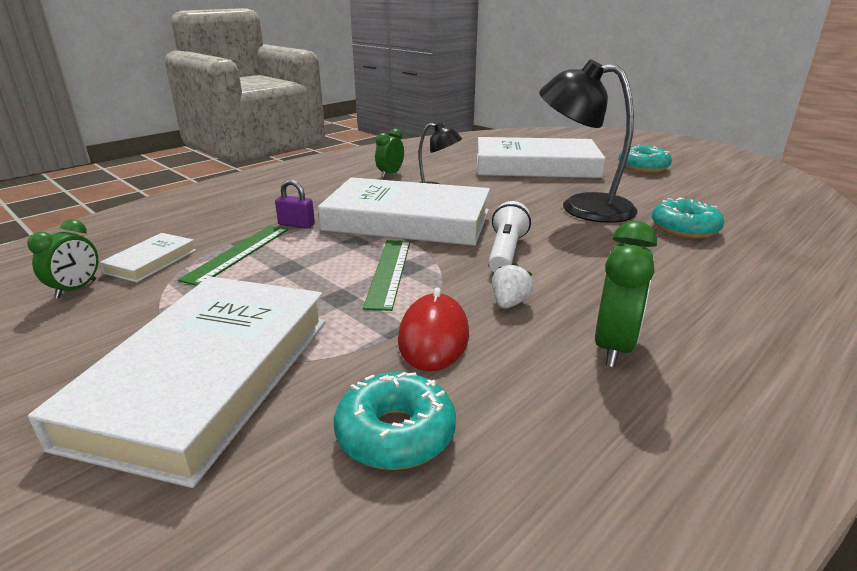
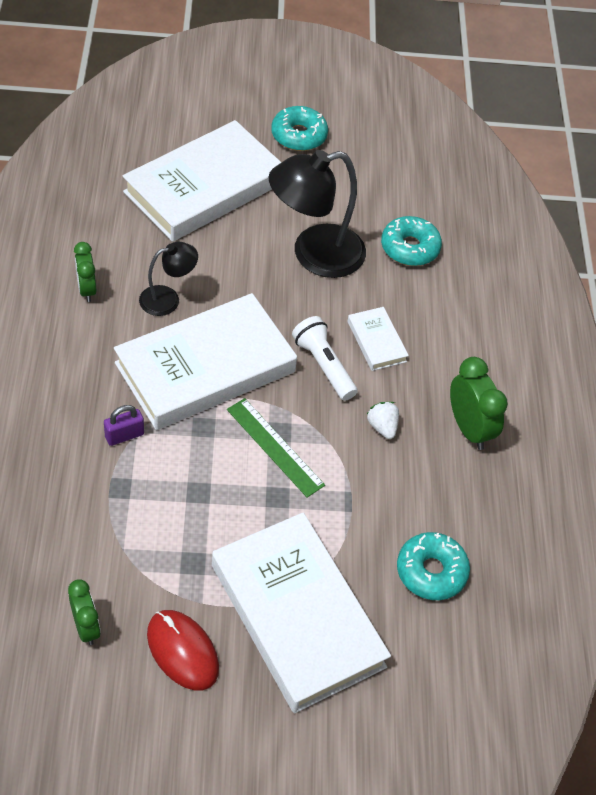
camera: 50 degrees left, 25 degrees up
white book [99,233,196,282] -> white book moved to [347,307,409,371]
green ruler [178,226,288,286] -> none
red mouse [398,287,469,371] -> red mouse moved to [147,610,219,691]

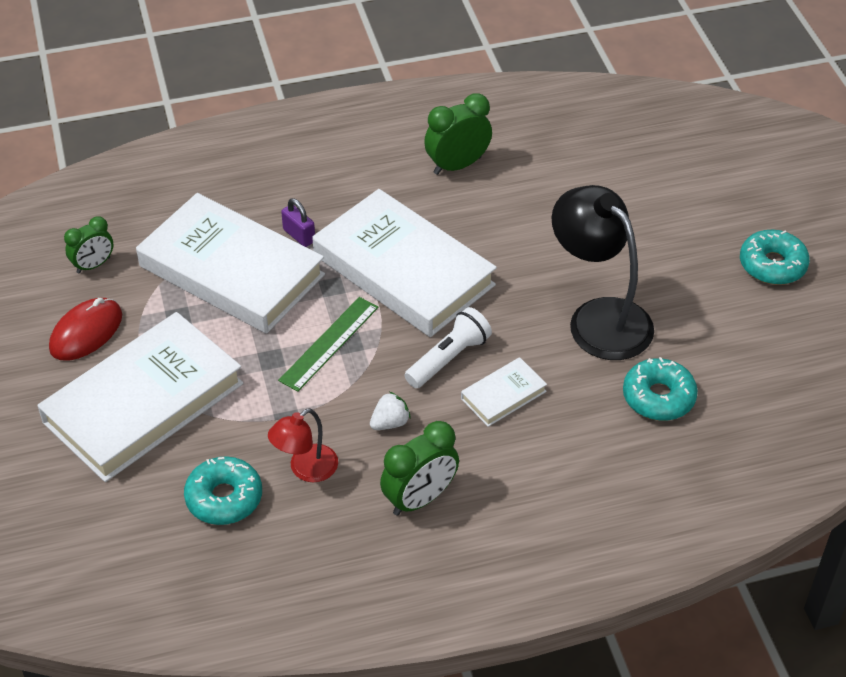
camera: 80 degrees right, 5 degrees down
green clock [74,242,96,302] -> green clock [424,93,492,175], size x1.52
white book [123,120,281,242] -> white book moved to [136,193,325,334]
black lamp [139,242,198,316] -> none
none -> red lamp [268,408,338,482]

